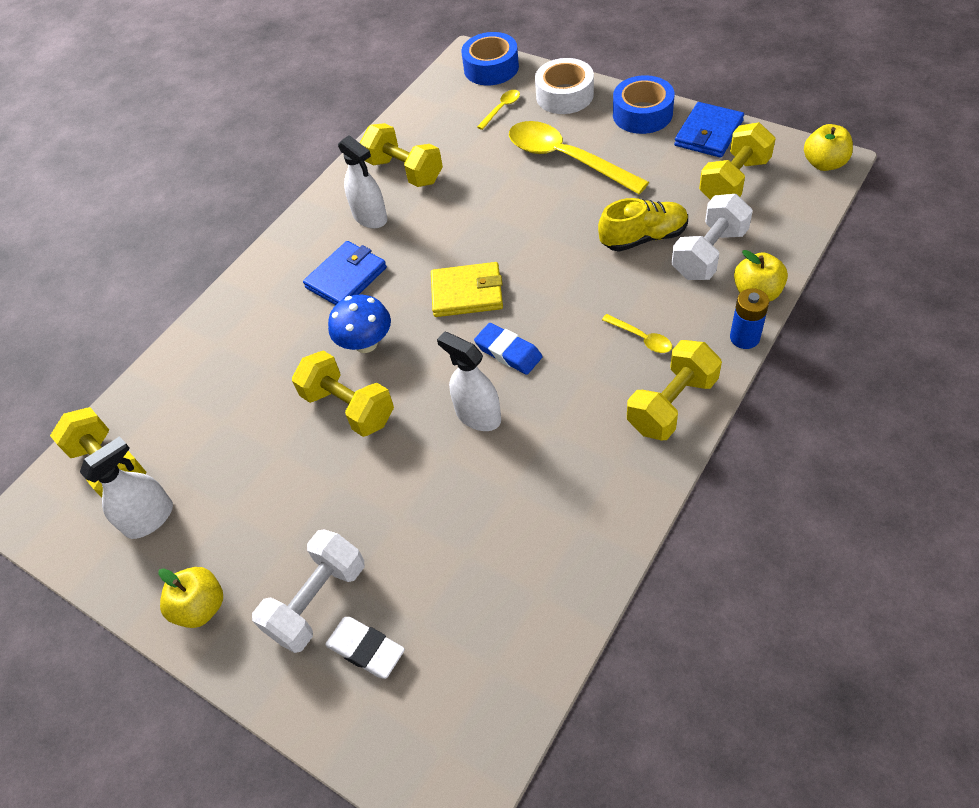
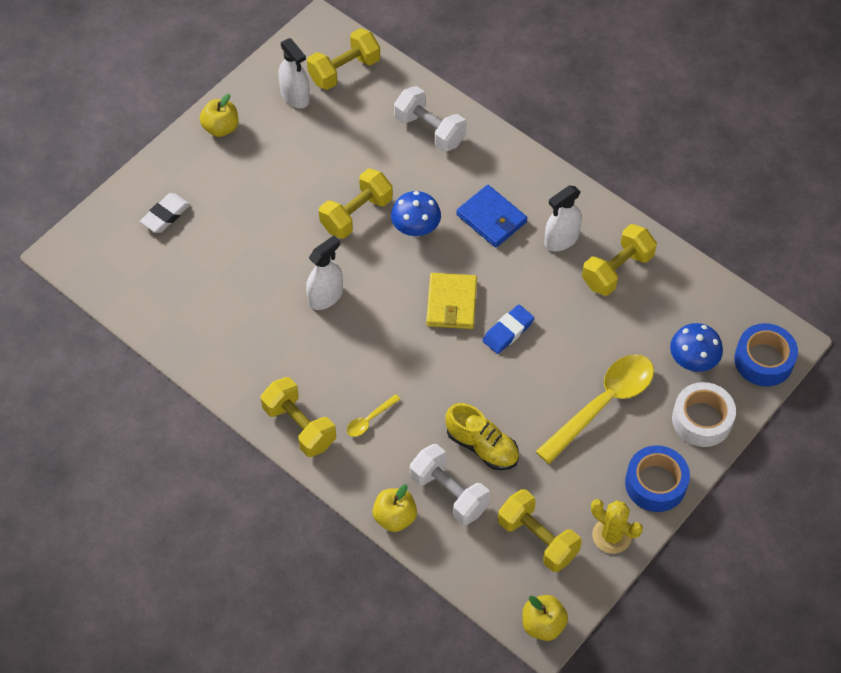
camera: 90 degrees right, 5 degrees up
white dumbbell [252,529,365,653] -> white dumbbell moved to [394,86,467,152]
blue eraser [474,323,542,375] -> blue eraser moved to [482,305,534,354]
yellow spoon [477,90,520,130] -> blue mushroom [670,323,723,372]
yellow shoe [598,198,688,251] -> yellow shoe turned 45 degrees counterclockwise [445,403,519,470]
blue wallet [674,102,744,158] -> yellow cactus [591,499,643,554]
blue battery [730,288,769,349] -> none

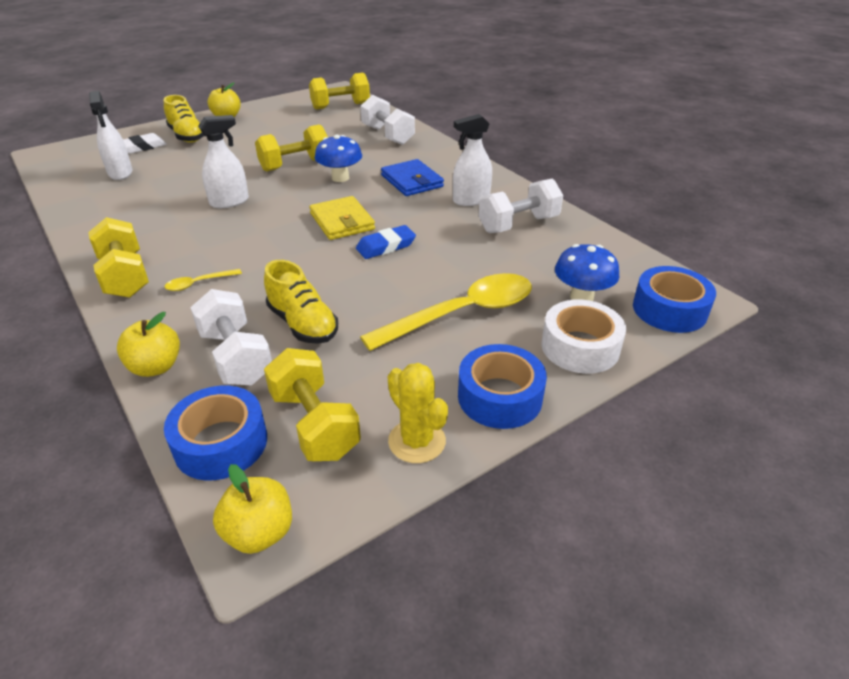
camera: 15 degrees right, 20 degrees down
white spray bottle [278,38,310,108] -> white spray bottle moved to [89,91,133,180]
yellow wallet [426,273,477,329] -> yellow wallet turned 45 degrees counterclockwise [309,196,375,240]
yellow dumbbell [582,224,657,296] -> white dumbbell [479,178,563,233]
none -> yellow shoe [164,95,204,143]
none -> blue tape [164,386,267,480]

